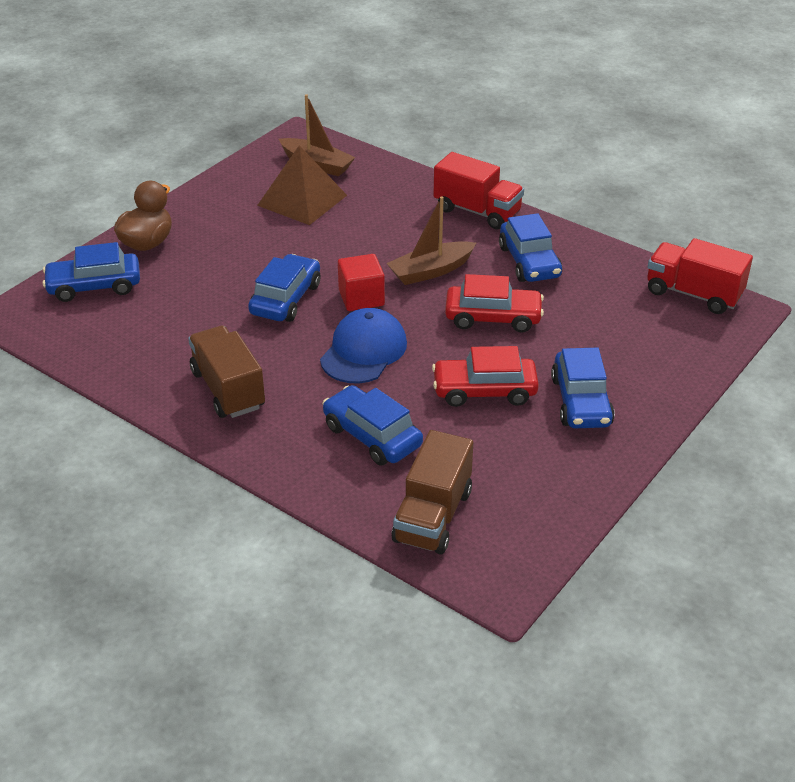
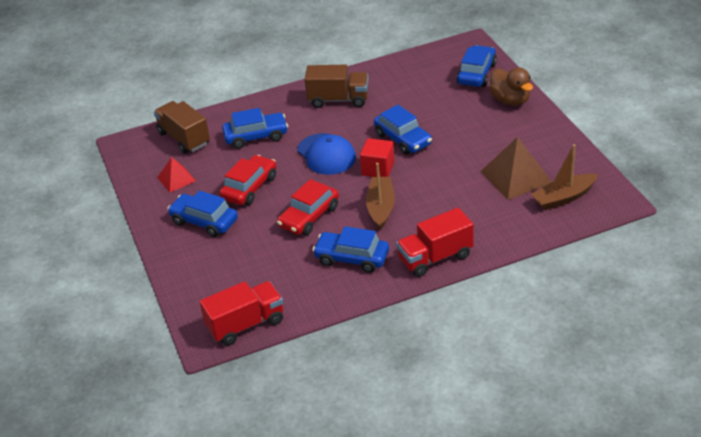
camera: 125 degrees right, 0 degrees up
none -> red pyramid [157,157,196,192]

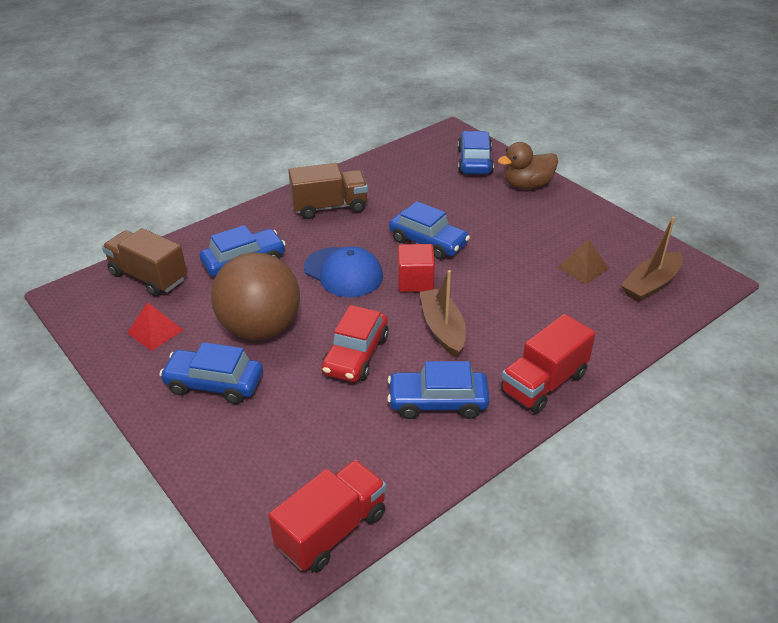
camera: 20 degrees left, 0 degrees up
red car [220,155,277,205] -> brown ball [211,252,300,340]
brown pyramid [481,137,552,200] -> brown pyramid [557,239,609,284], size x0.59
brown duck [489,67,533,106] -> brown duck turned 120 degrees clockwise [498,142,558,189]

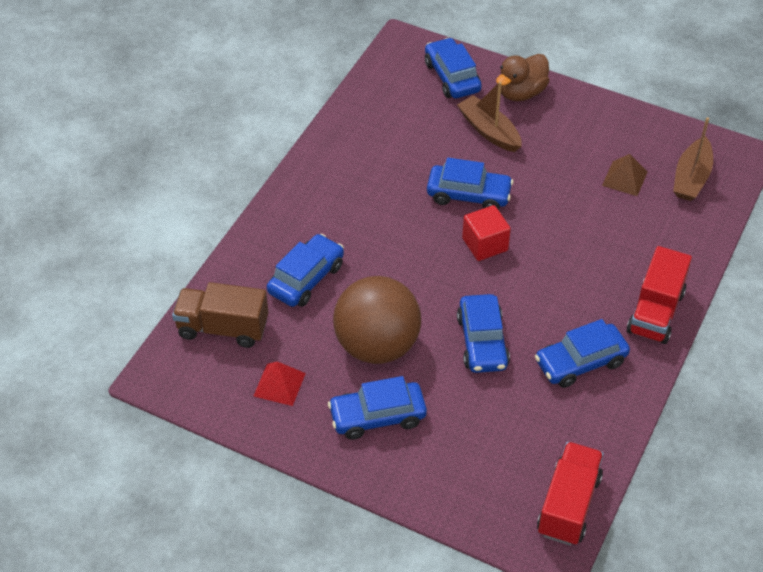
camera: 25 degrees left, 10 degrees up
brown truck [288,163,368,219] -> none
blue cap [304,246,383,297] -> none
red car [322,305,389,382] -> blue car [457,294,510,373]
brown boat [420,270,466,357] -> brown boat moved to [457,81,522,152]

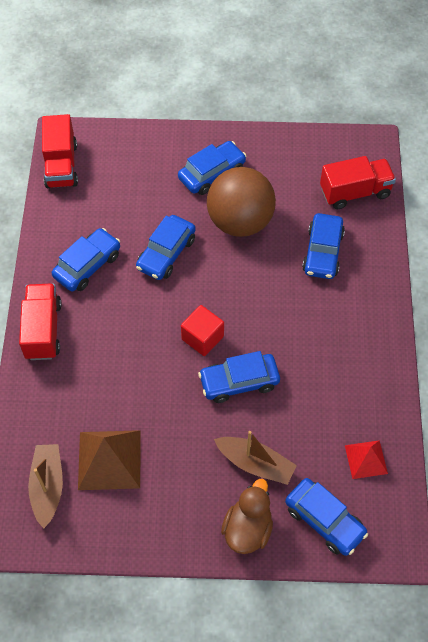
camera: 155 degrees right, 10 degrees up
brown truck [172,282,268,348] -> red truck [320,156,396,209]
red pyramid [254,361,306,406] -> red pyramid moved to [345,440,388,479]
blue car [457,294,510,373] -> blue car turned 120 degrees counterclockwise [136,215,196,280]
brown pyramid [602,154,648,196] -> brown pyramid [78,430,141,490], size x1.70

